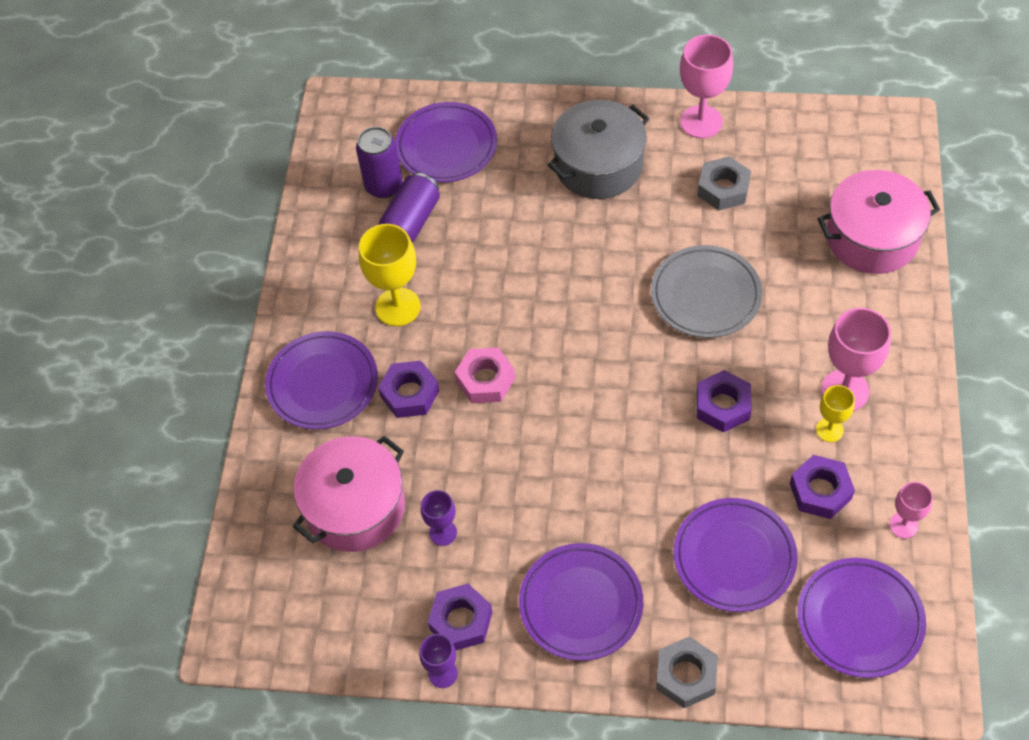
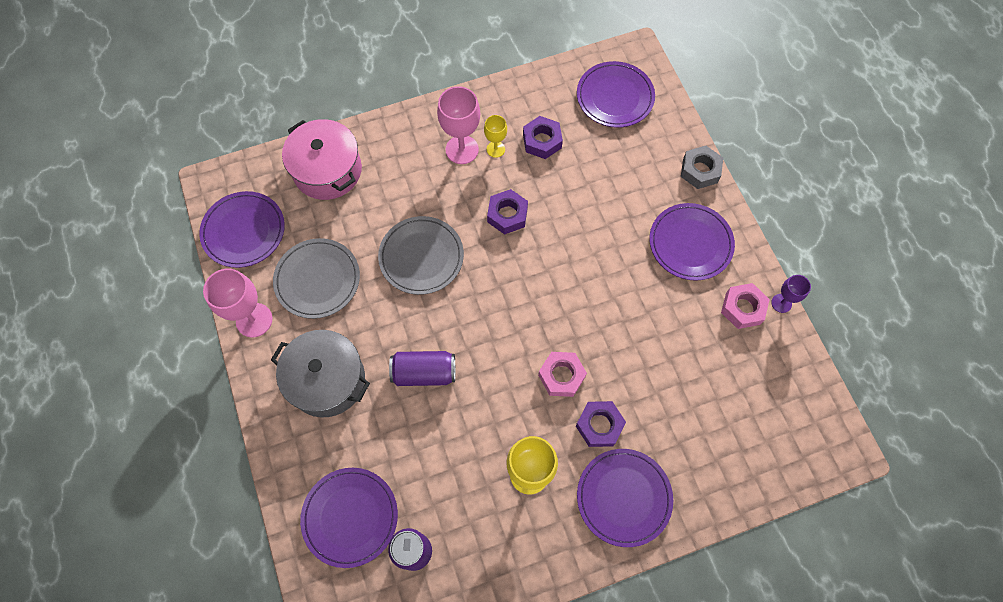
camera: 120 degrees left, 10 degrees up
pink pot [293,436,405,552] -> none
purple can [379,173,440,243] -> purple can moved to [389,351,455,386]
purple goblet [421,490,457,546] -> none
purple nut [428,584,492,650] -> pink nut [721,283,770,329]
purple plate [674,498,798,612] -> purple plate moved to [199,191,285,268]
grey nut [698,156,751,210] -> grey plate [273,238,360,319]
pink goblet [889,482,933,538] -> none

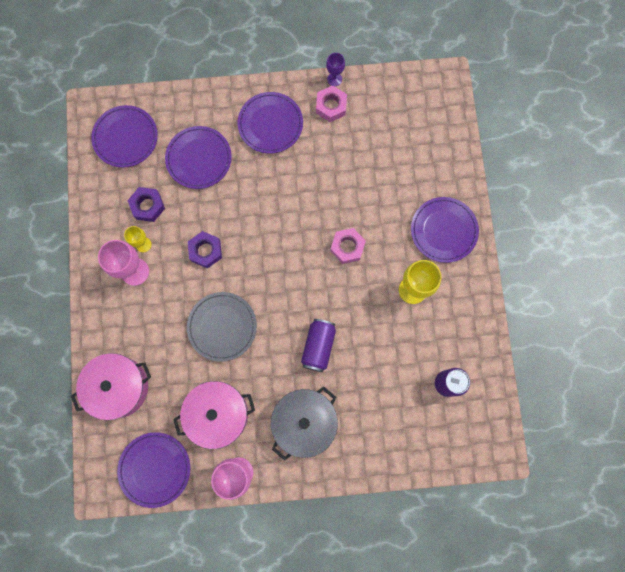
camera: 75 degrees left, 10 degrees up
grey plate [273,238,360,319] -> pink pot [173,381,255,449]
purple plate [300,468,398,568] -> purple plate moved to [165,126,232,189]
purple nut [576,401,626,447] -> none
grey nut [681,146,723,189] -> none

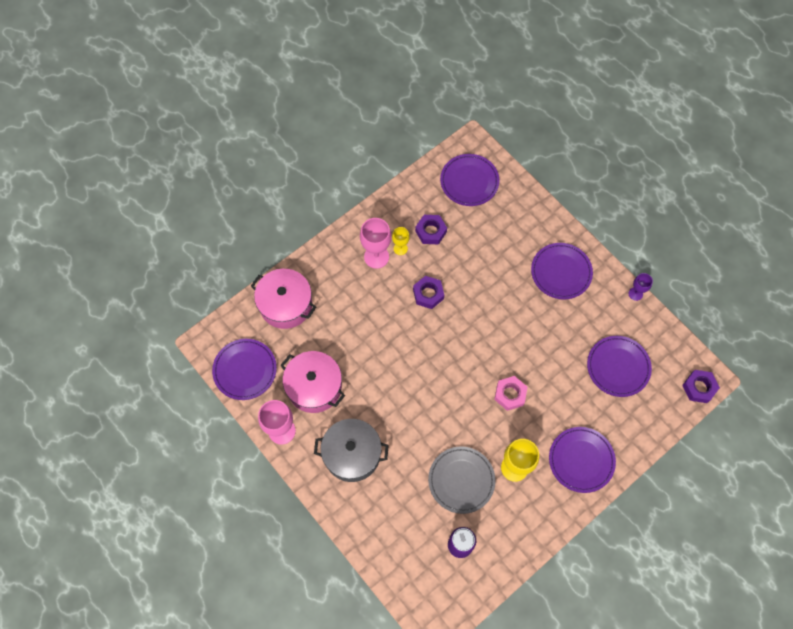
camera: 55 degrees right, 10 degrees down
purple plate [165,126,232,189] -> purple plate moved to [587,336,652,397]
grey plate [187,292,257,362] -> grey plate moved to [428,446,496,514]
purple can [301,319,336,372] -> none
pink nut [316,85,347,122] -> none
none -> purple nut [682,370,720,403]

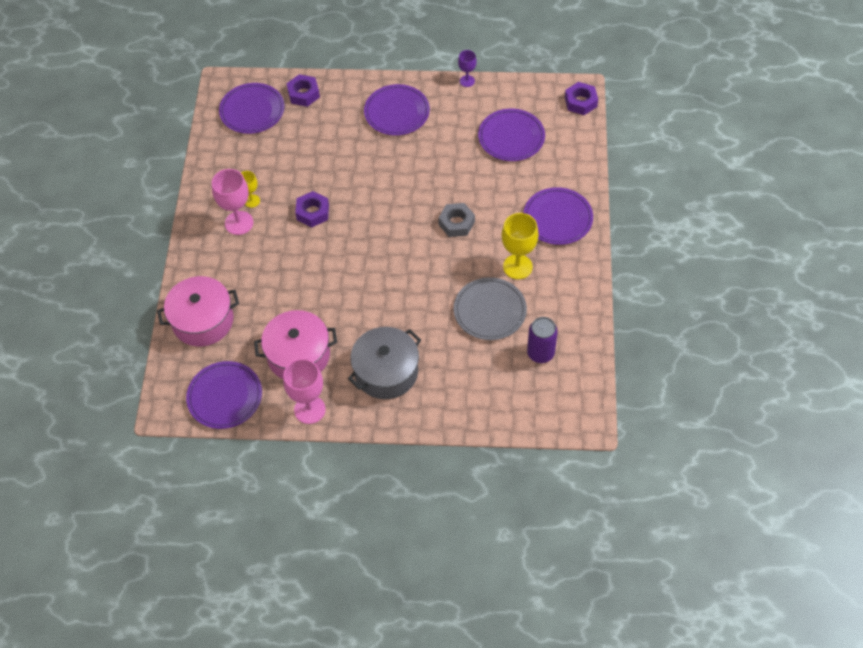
camera: 45 degrees left, 10 degrees down
purple nut [415,215,447,245] -> purple nut moved to [286,74,320,107]
pink nut [494,376,527,411] -> grey nut [438,203,475,237]

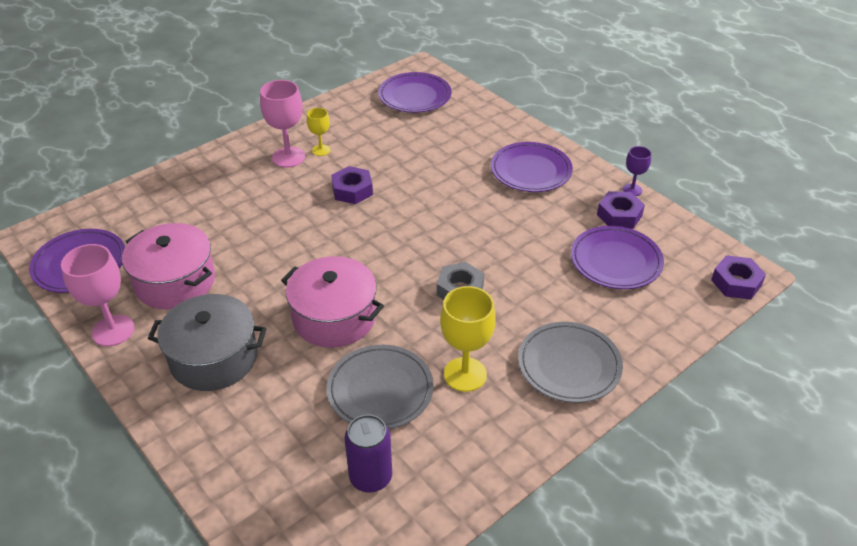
camera: 45 degrees right, 15 degrees down
pink pot [157,276,239,347] -> pink pot moved to [281,256,384,348]
purple nut [286,74,320,107] -> purple nut moved to [597,191,645,229]
purple plate [523,187,593,245] -> grey plate [518,322,623,403]

